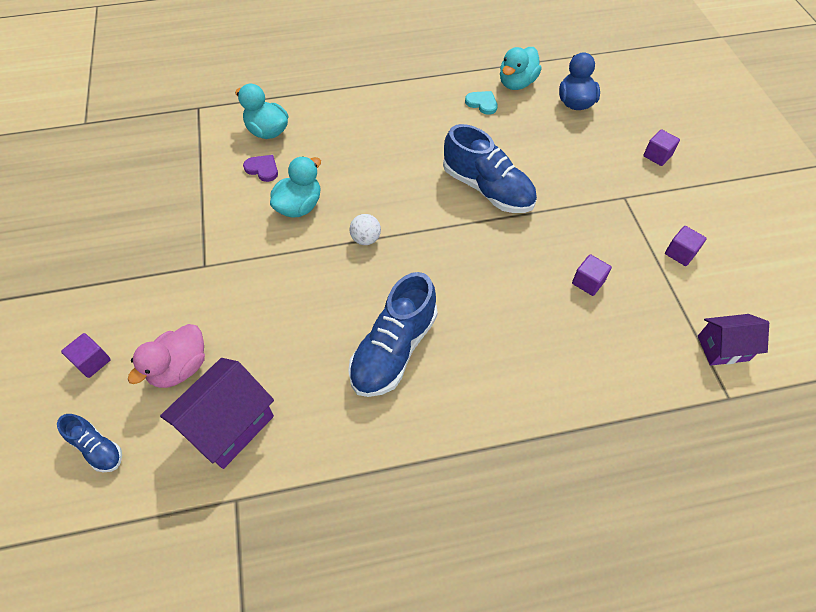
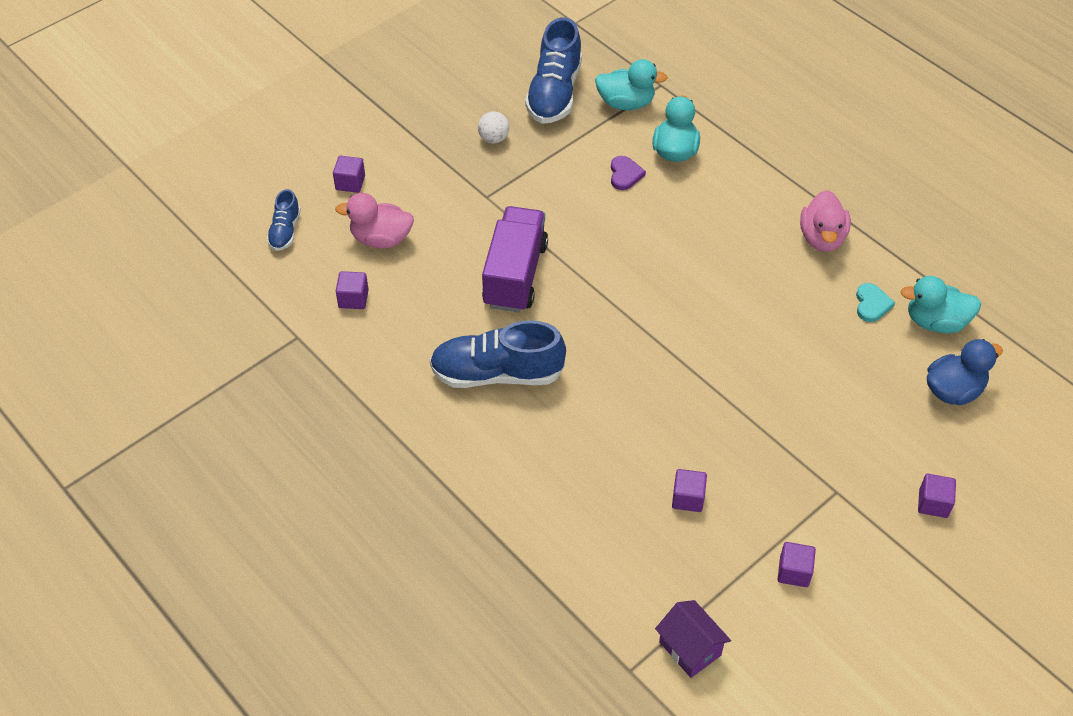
camera: 60 degrees right, 5 degrees down
purple house [160,358,274,469] -> purple cube [336,271,369,309]
turquoise duck [270,156,321,218] -> turquoise duck moved to [595,59,668,110]
white ball [350,214,381,245] -> white ball moved to [478,111,509,143]
blue shoe [443,124,537,213] -> blue shoe moved to [525,17,582,124]
none -> purple truck [482,206,548,312]
none -> pink duck [800,190,851,252]

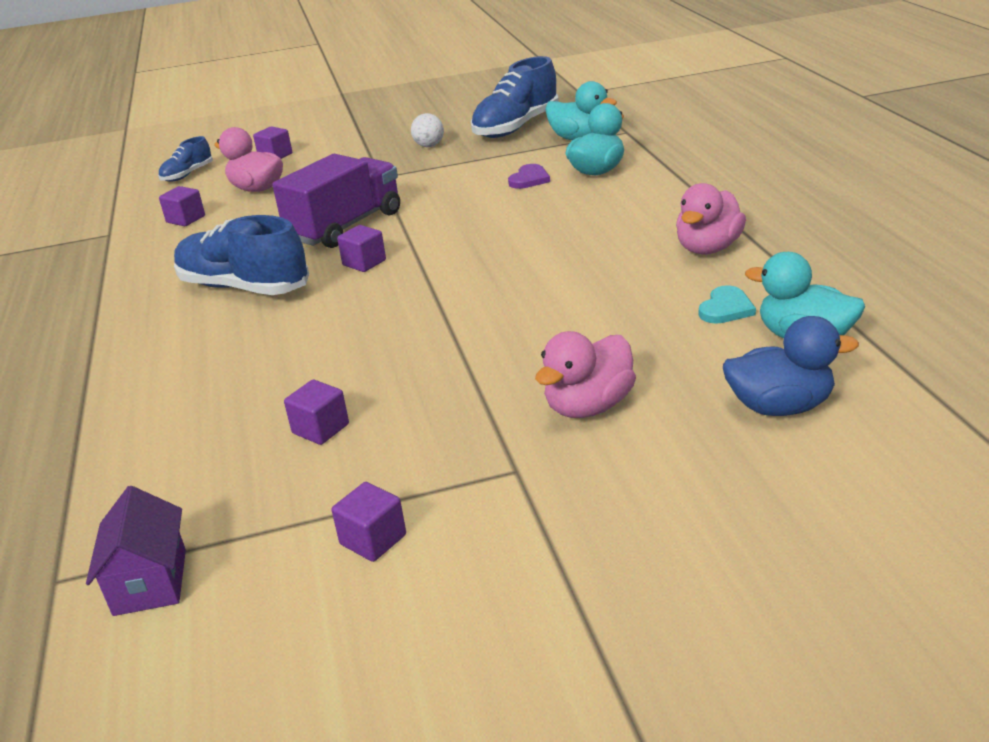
camera: 30 degrees right, 20 degrees down
purple cube [918,474,956,518] -> purple cube moved to [337,225,386,272]
none -> pink duck [535,331,636,418]

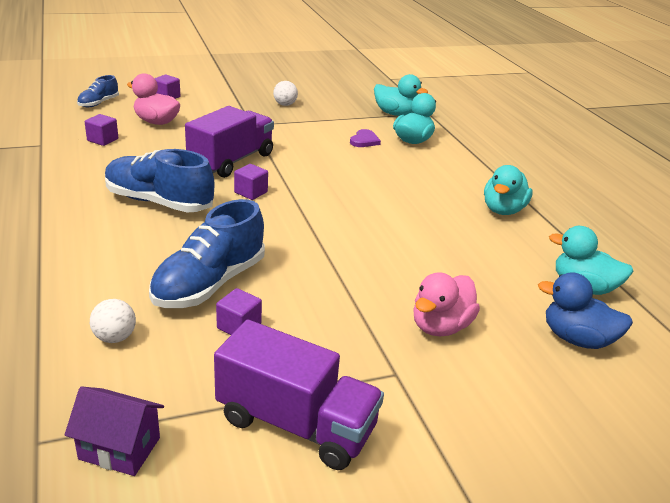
camera: 10 degrees left, 0 degrees up
purple house [86,486,186,616] -> purple house turned 60 degrees counterclockwise [65,387,164,476]
purple cube [332,482,406,562] -> purple truck [214,319,384,470]
blue shoe [471,56,559,138] -> blue shoe moved to [149,199,265,308]
pink duck [676,183,746,254] -> turquoise duck [484,165,533,215]
turquoise heart [699,285,756,324] -> none
blue duck [723,316,859,416] -> blue duck turned 150 degrees counterclockwise [538,272,633,349]
none -> white ball [90,299,136,343]

